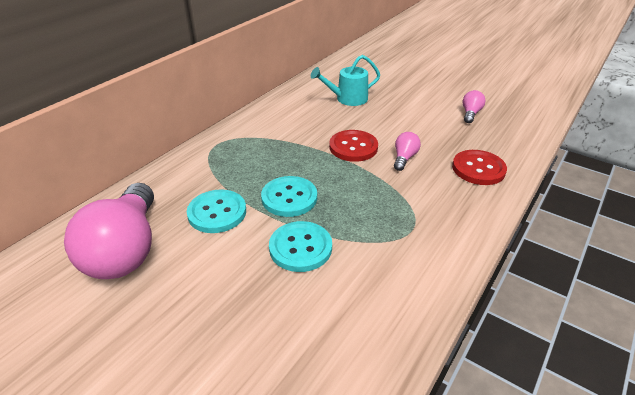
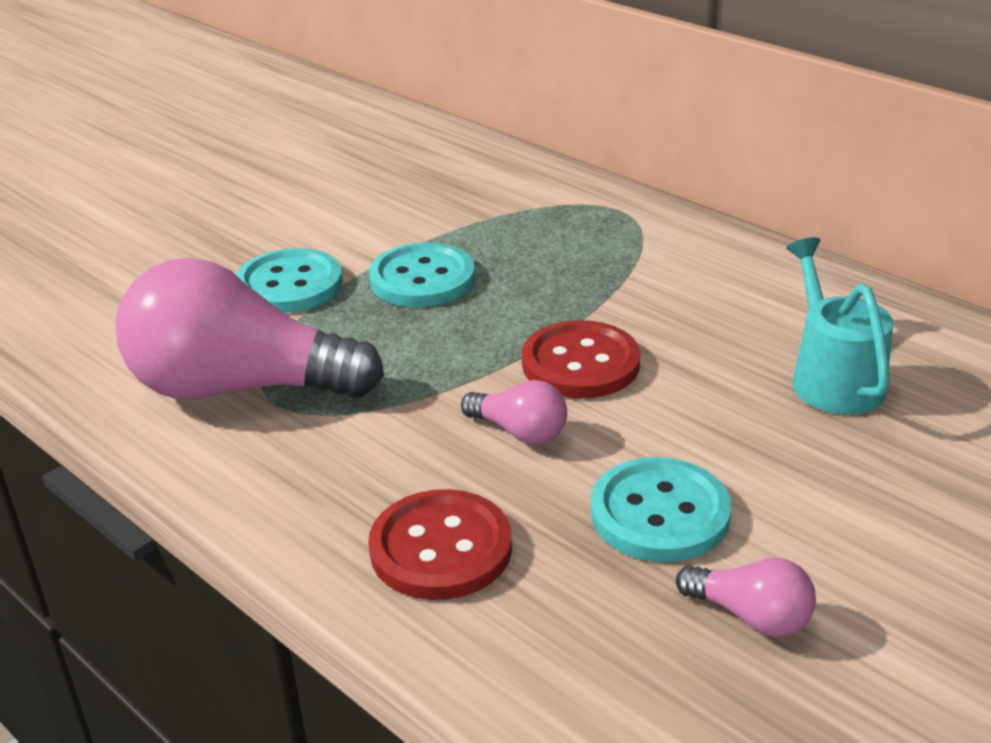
camera: 100 degrees right, 5 degrees down
pink light bulb [64,183,154,279] -> pink light bulb moved to [116,258,384,400]
turquoise button [187,189,246,233] -> turquoise button moved to [591,457,732,562]

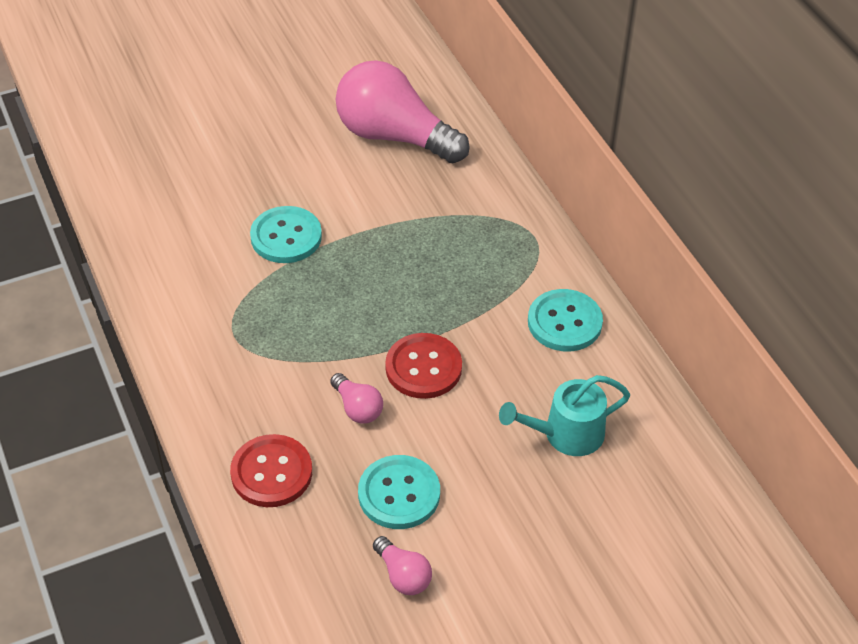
camera: 20 degrees right, 15 degrees up
pink light bulb [116,258,384,400] -> pink light bulb moved to [336,60,470,163]
turquoise button [369,243,475,307] -> turquoise button moved to [528,289,603,352]
turquoise watering can [786,237,893,414] -> turquoise watering can turned 120 degrees counterclockwise [499,375,630,456]

